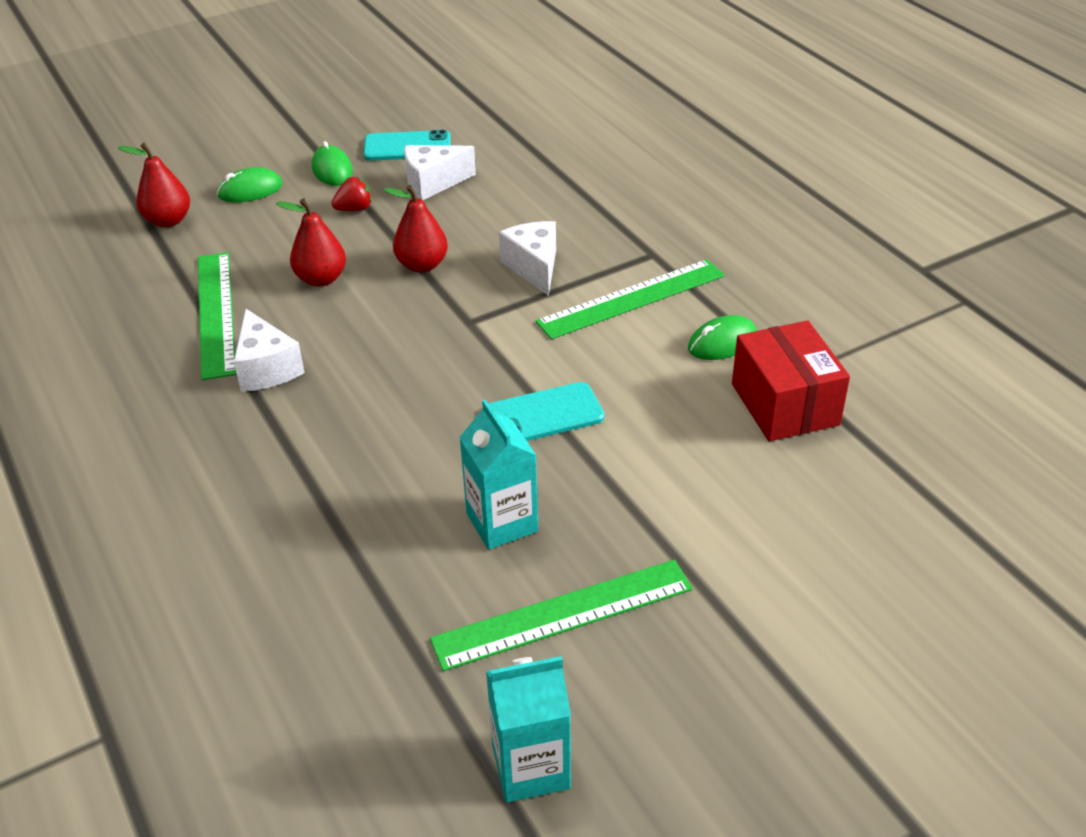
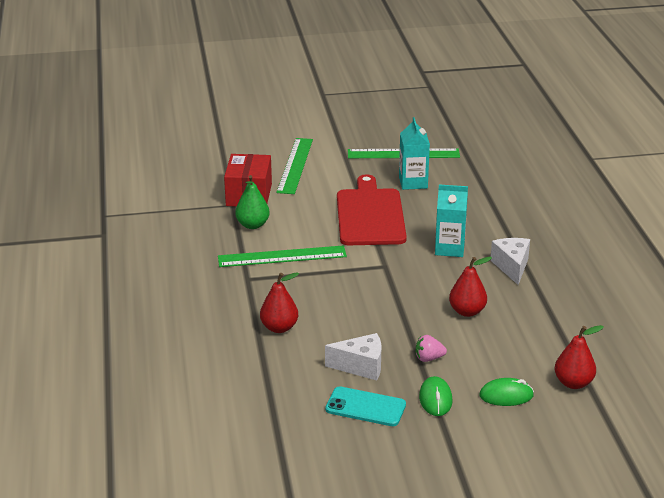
camera: 160 degrees left, 10 degrees down
green ruler [198,252,236,380] -> green ruler moved to [276,138,313,194]
red strawberry [331,177,372,211] -> pink strawberry [416,335,447,362]
red pear [384,185,448,273] -> red pear moved to [260,272,299,333]
turquoise carton [486,656,571,803] -> turquoise carton moved to [435,184,468,257]
turquoise phone [489,382,604,441] -> red cutting board [337,174,407,245]
white cheese [499,221,556,296] -> none
green mouse [688,315,757,360] -> green pear [235,175,270,229]

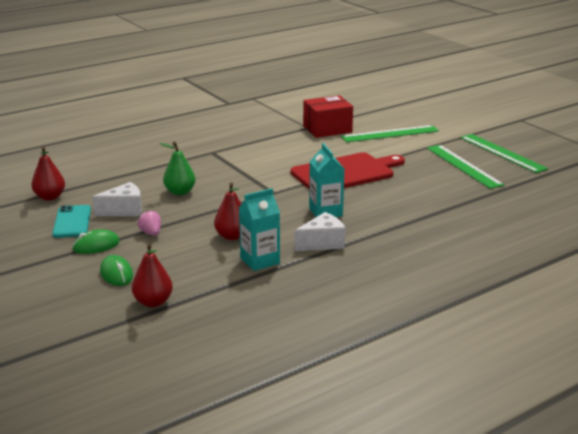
camera: 65 degrees right, 5 degrees down
green ruler [218,245,347,267] -> green ruler moved to [460,134,548,173]
green pear [235,175,270,229] -> green pear moved to [159,142,196,195]
red pear [260,272,299,333] -> red pear moved to [31,147,65,200]
white cheese [325,333,381,381] -> white cheese turned 90 degrees counterclockwise [92,182,142,216]
turquoise carton [399,117,430,190] -> turquoise carton moved to [239,188,280,271]

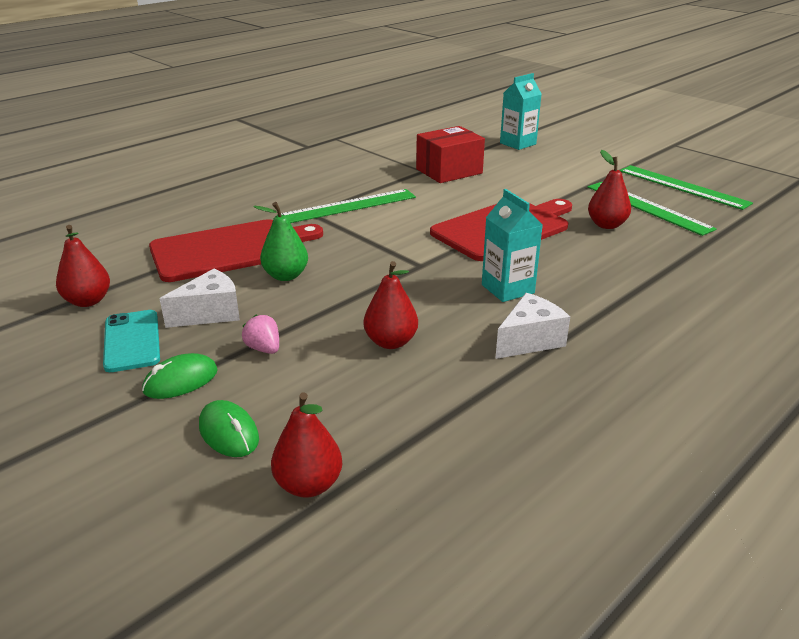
camera: 10 degrees left, 5 degrees up
turquoise carton [239,188,280,271] -> turquoise carton moved to [500,73,542,150]
green ruler [341,125,439,142] -> green ruler moved to [277,189,416,223]
none -> red cutting board [149,219,323,282]
none -> red pear [588,150,631,229]

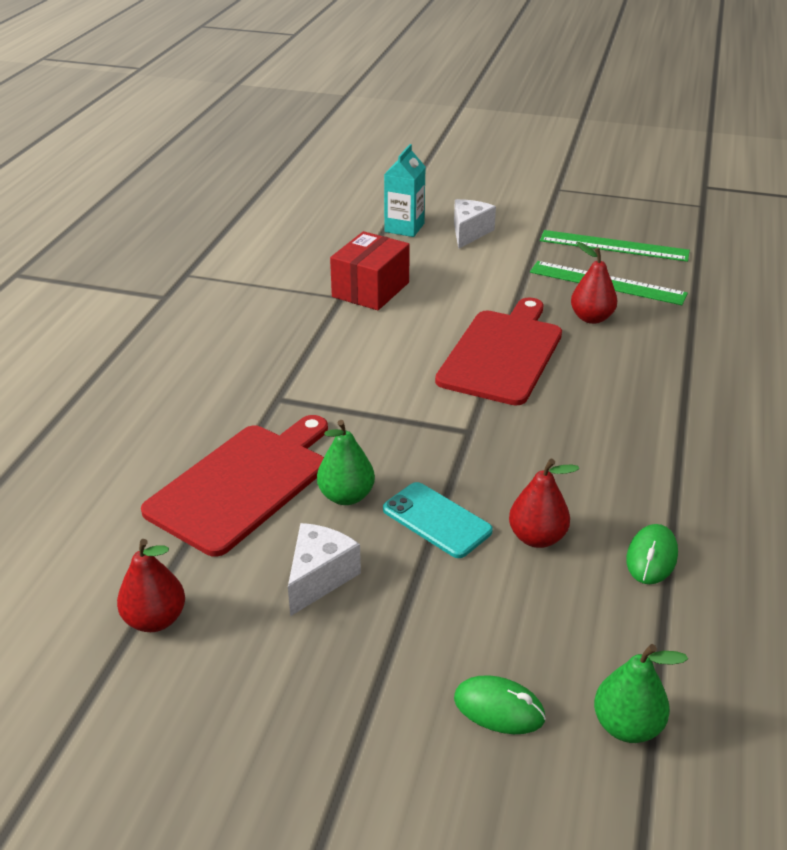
camera: 30 degrees left, 5 degrees up
turquoise phone [103,310,160,372] -> turquoise phone moved to [383,482,493,558]
green mouse [142,353,218,399] -> green mouse moved to [626,524,678,584]
pink strawberry [242,315,279,354] -> none
red pear [271,393,342,498] -> green pear [594,644,688,743]
green ruler [277,189,416,223] -> none
turquoise carton [482,189,543,302] -> none
white cheese [495,293,570,359] -> white cheese moved to [454,199,496,249]

